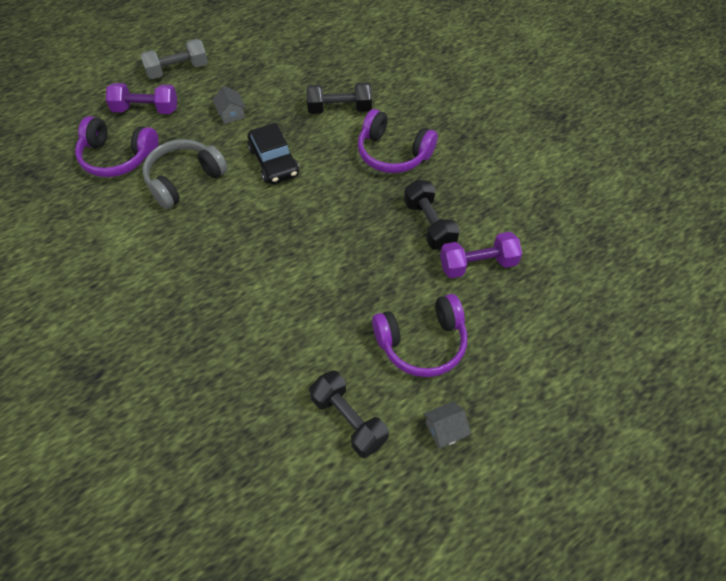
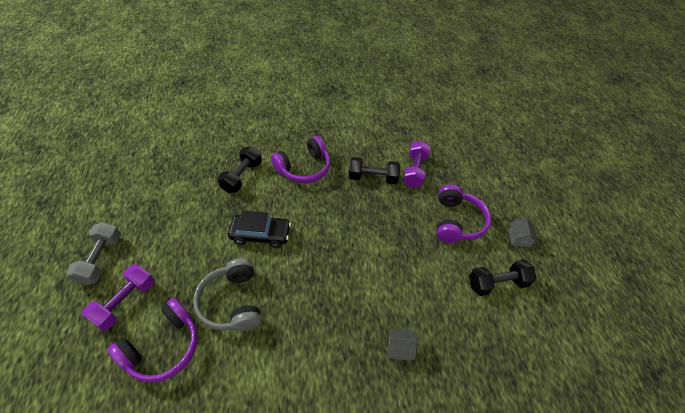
camera: 65 degrees left, 5 degrees down
grey house [212,86,246,124] -> grey house moved to [388,328,417,361]

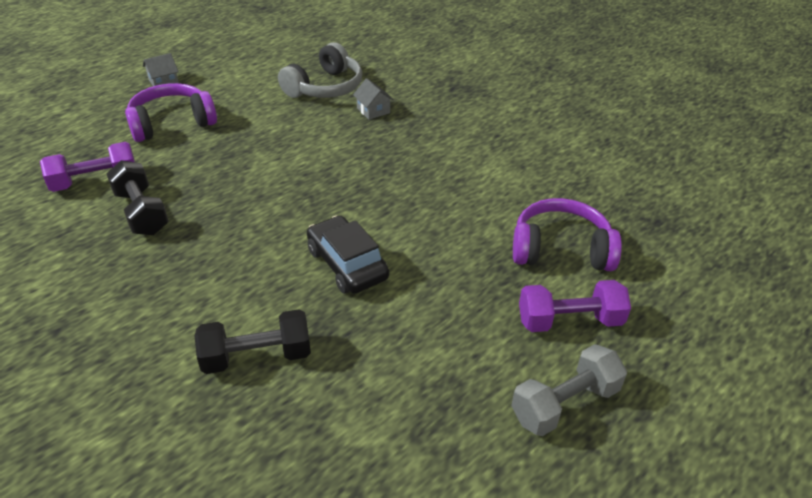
camera: 125 degrees left, 10 degrees down
grey headphones [193,258,261,331] -> grey headphones moved to [278,42,362,98]
purple headphones [271,136,330,183] -> none
black dumbbell [469,259,537,296] -> none

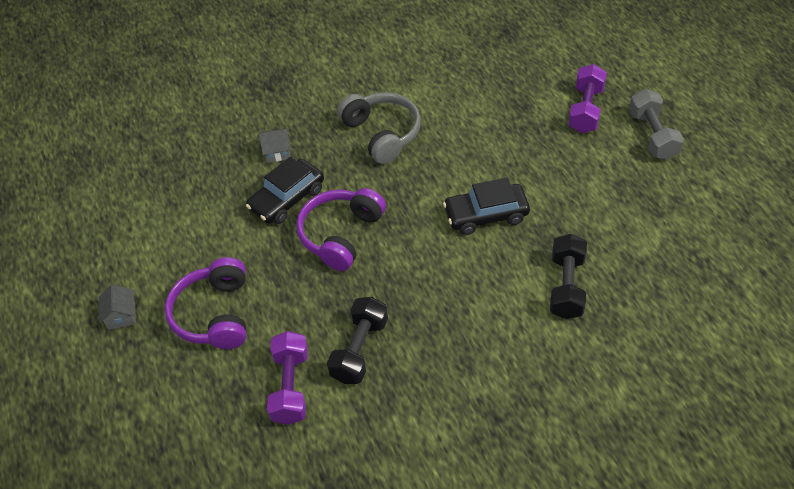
camera: 65 degrees left, 10 degrees up
black dumbbell [106,160,169,235] -> black dumbbell turned 60 degrees counterclockwise [327,297,388,384]
grey headphones [278,42,362,98] -> grey headphones moved to [337,92,421,164]
purple headphones [513,198,622,271] -> purple headphones moved to [296,188,386,271]
none -> black car [246,157,324,224]

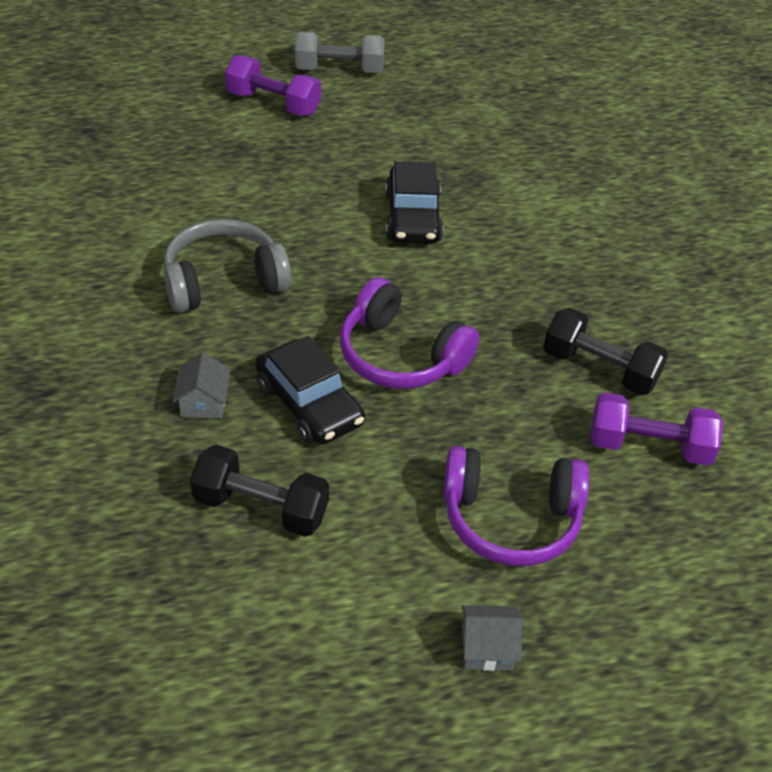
camera: 85 degrees left, 5 degrees down
black dumbbell [550,234,587,319] -> black dumbbell moved to [190,445,329,537]

